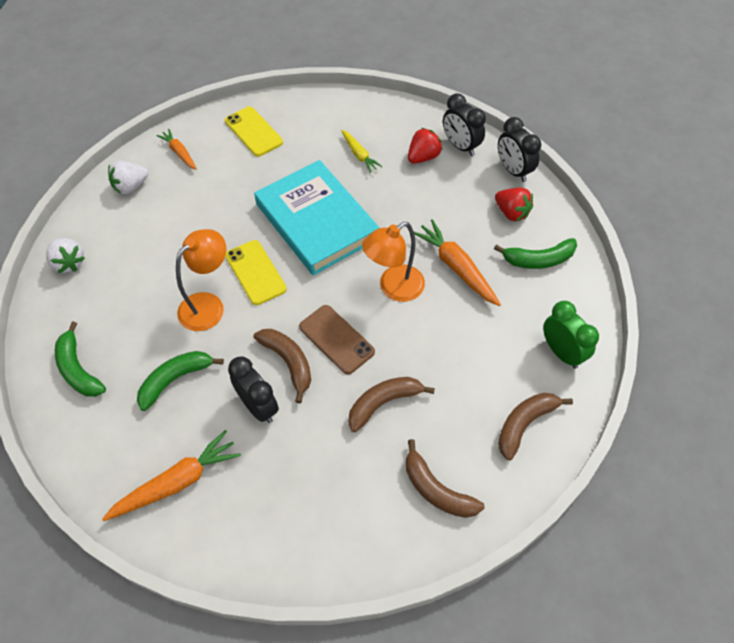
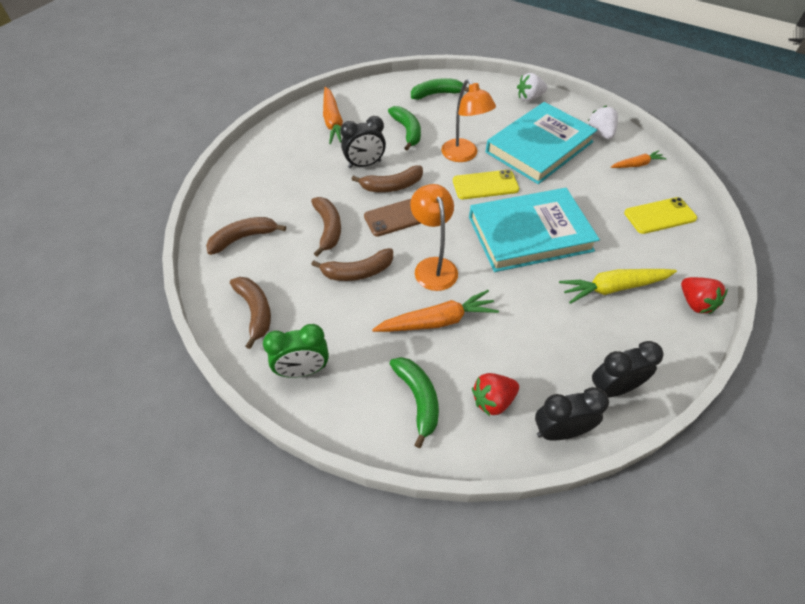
camera: 110 degrees right, 5 degrees down
yellow carrot [341,130,383,173] -> yellow carrot [559,269,677,304], size x1.68
red strawberry [408,128,442,164] -> red strawberry moved to [681,277,728,314]
green banana [494,238,577,269] -> green banana turned 150 degrees clockwise [390,357,439,448]
none -> brown banana [311,248,393,281]
none -> turquoise book [486,102,597,184]

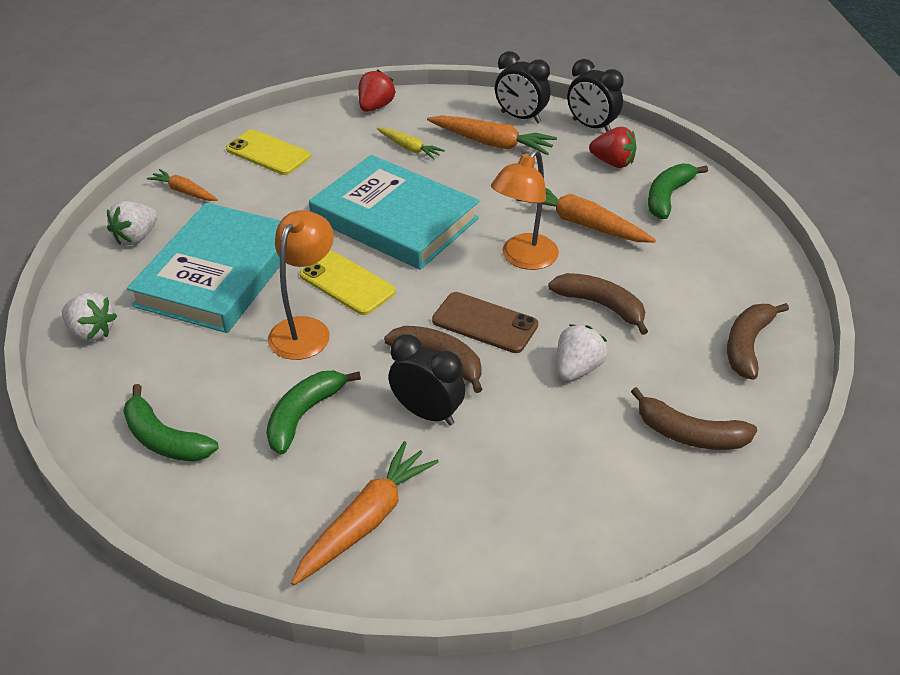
camera: 130 degrees left, 10 degrees down
green clock [263,324,329,378] -> none
brown banana [311,197,341,257] -> white strawberry [557,324,607,381]
turquoise book [486,102,597,184] -> turquoise book turned 75 degrees counterclockwise [127,203,280,333]
yellow carrot [559,269,677,304] -> yellow carrot [377,127,445,160], size x0.60
none -> orange carrot [427,115,557,155]

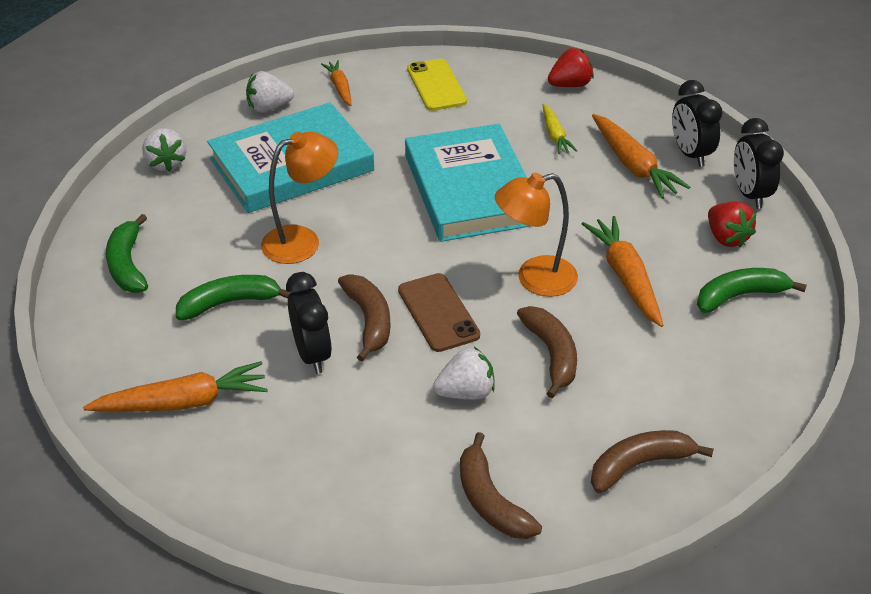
camera: 40 degrees right, 0 degrees up
yellow phone [300,251,396,315] -> none

